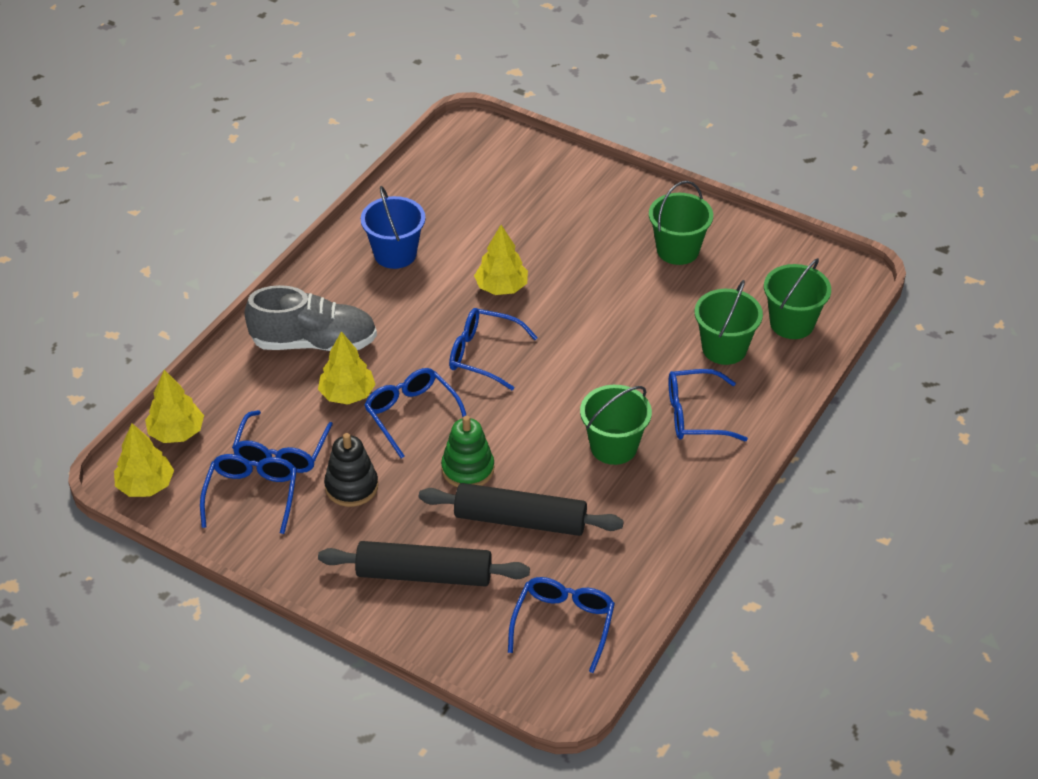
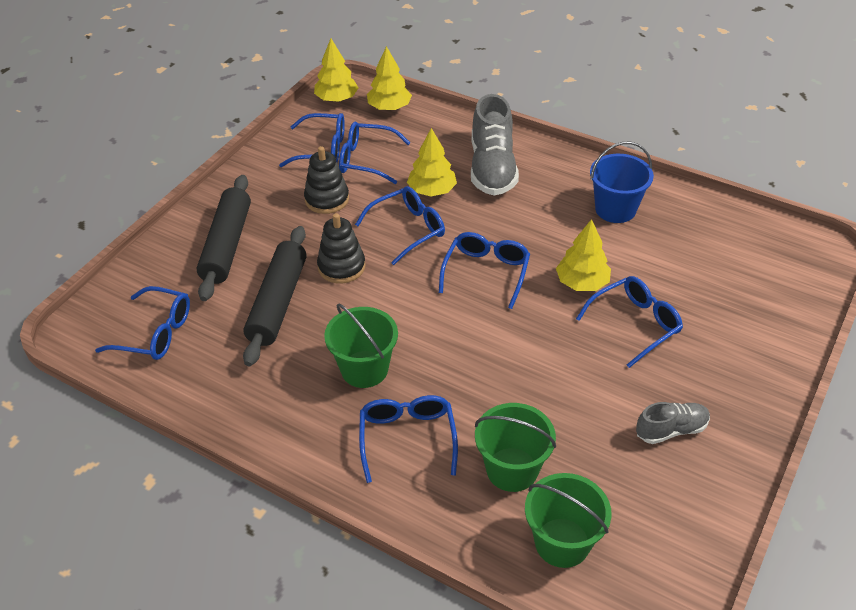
camera: 90 degrees right, 0 degrees up
green stacking toy [441,416,494,487] -> black stacking toy [317,213,366,284]
green bucket [649,181,713,265] -> grey shoe [636,402,710,444]
none -> blue glasses [576,276,683,368]

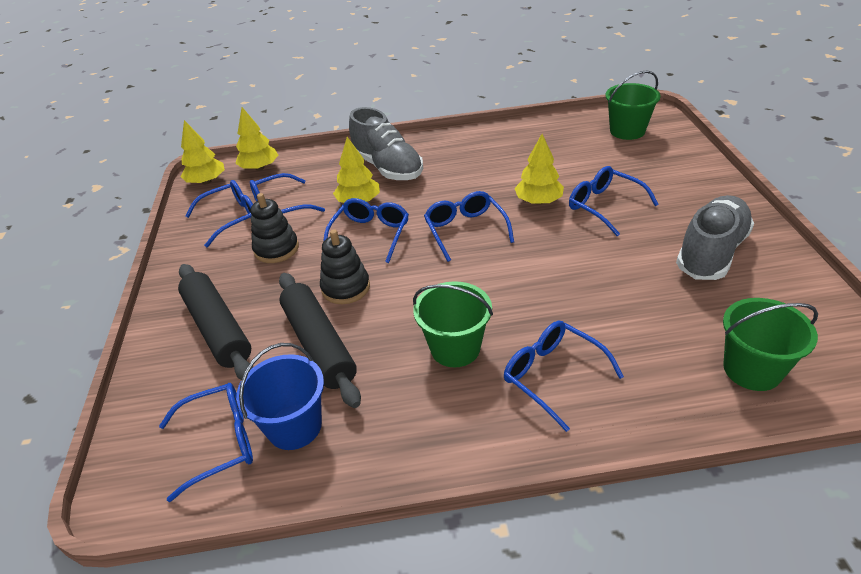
camera: 35 degrees left, 5 degrees down
green bucket [475,403,556,492] -> green bucket moved to [605,71,661,140]
blue glasses [576,276,683,368] -> blue glasses turned 60 degrees counterclockwise [569,166,659,236]
blue bucket [590,142,654,223] -> blue bucket moved to [236,343,324,450]
grey shoe [636,402,710,444] -> grey shoe [676,195,754,280], size x1.82

